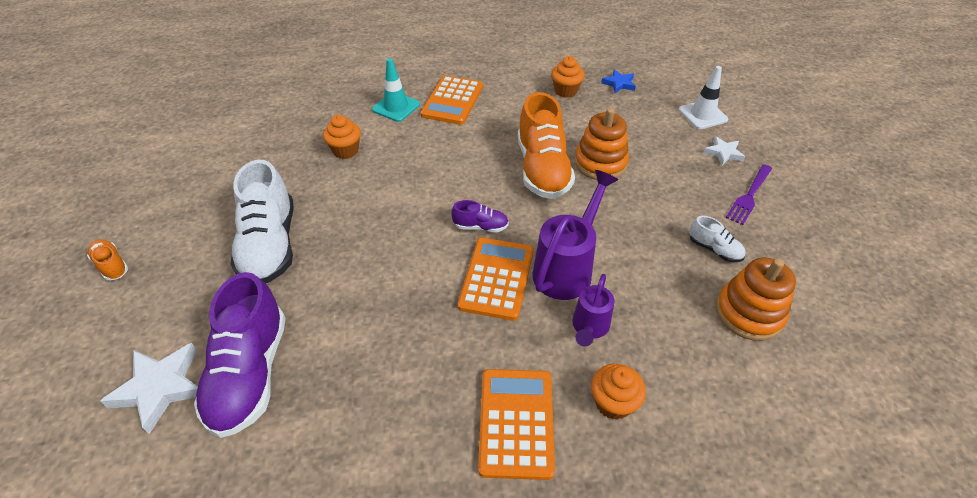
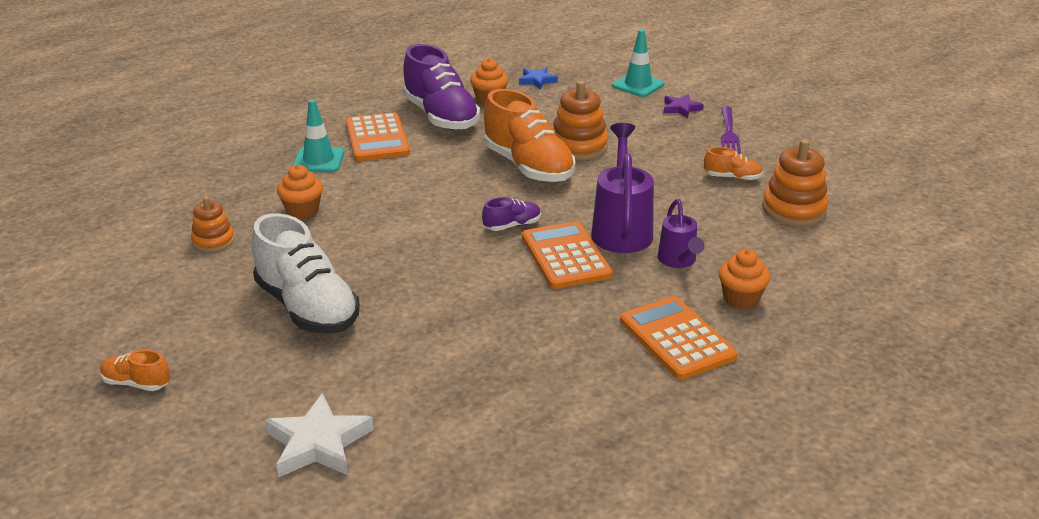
camera: 30 degrees left, 15 degrees down
purple shoe [194,272,286,438] -> purple shoe moved to [403,44,480,131]
white traffic cone [679,66,728,129] -> turquoise traffic cone [612,29,664,97]
white shoe [689,216,746,263] -> orange shoe [704,147,763,181]
white star [703,136,745,165] -> purple star [664,94,704,118]
none -> orange stacking toy [191,197,235,252]

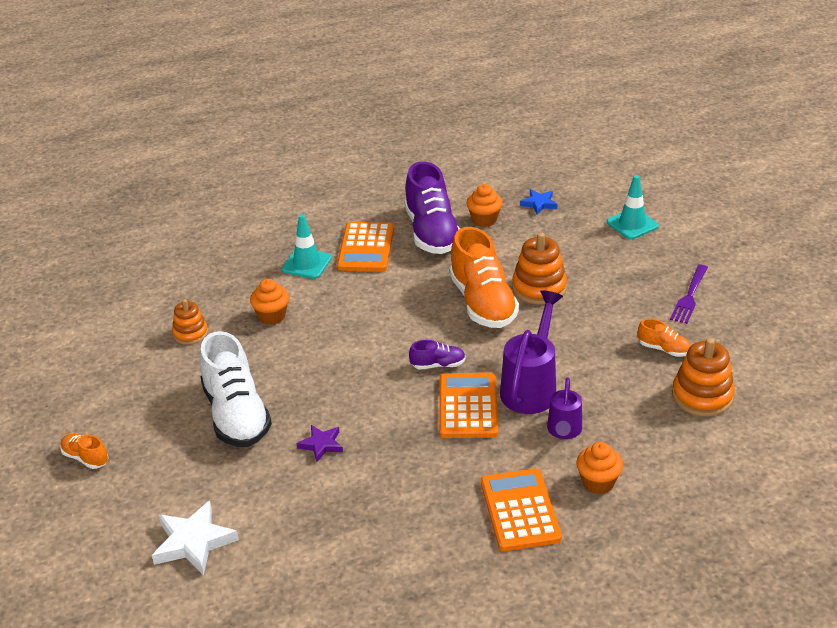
camera: 20 degrees right, 5 degrees up
purple star [664,94,704,118] -> purple star moved to [297,425,343,462]

